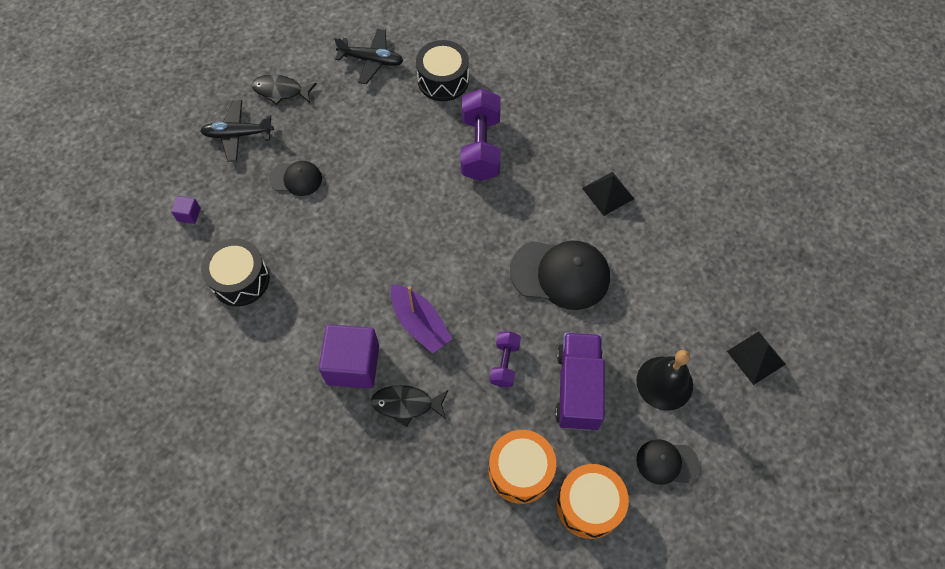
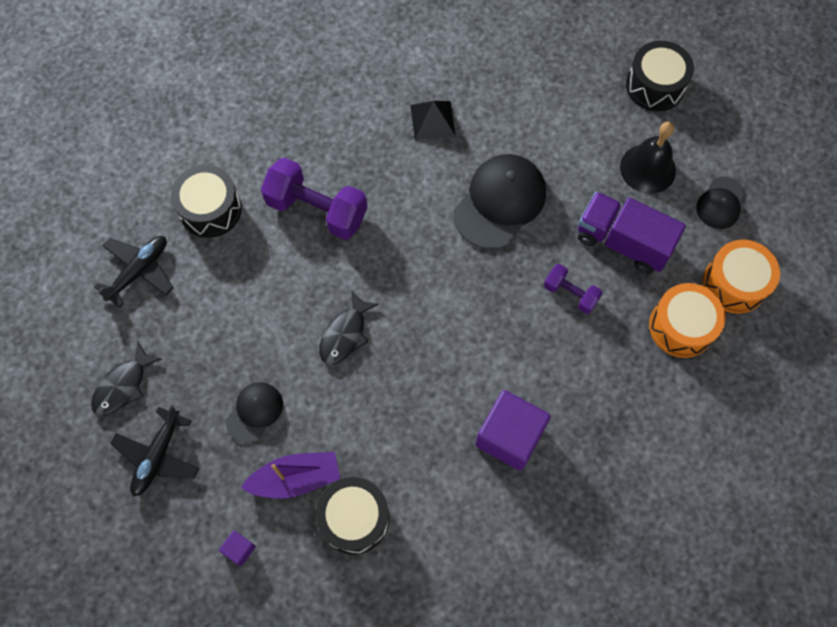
camera: 65 degrees left, 5 degrees up
black fish [371,385,448,427] -> black fish moved to [319,291,379,365]
purple boat [391,284,452,353] -> purple boat moved to [241,452,340,498]
black pyramid [727,331,786,385] -> black drum [626,41,694,111]

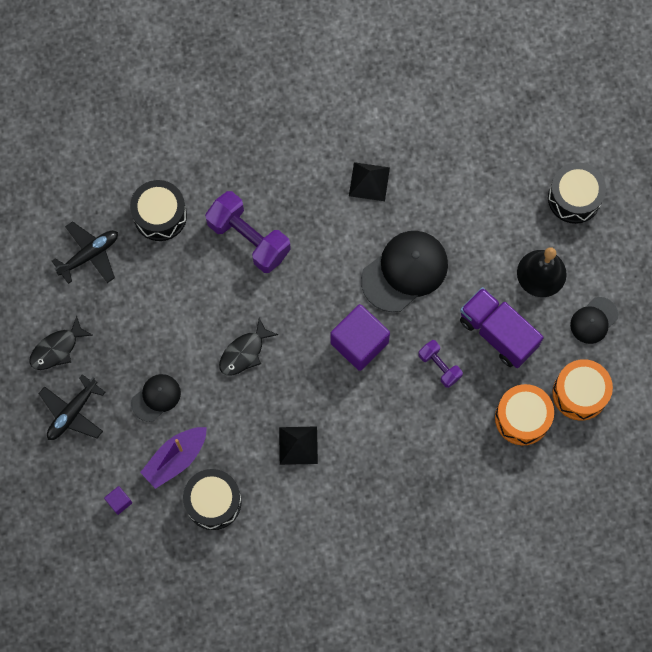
camera: 15 degrees right, 5 degrees up
purple boat [241,452,340,498] -> purple boat turned 135 degrees clockwise [140,427,207,489]
purple cube [475,390,551,471] -> purple cube moved to [330,304,390,371]
none -> black pyramid [279,426,318,465]

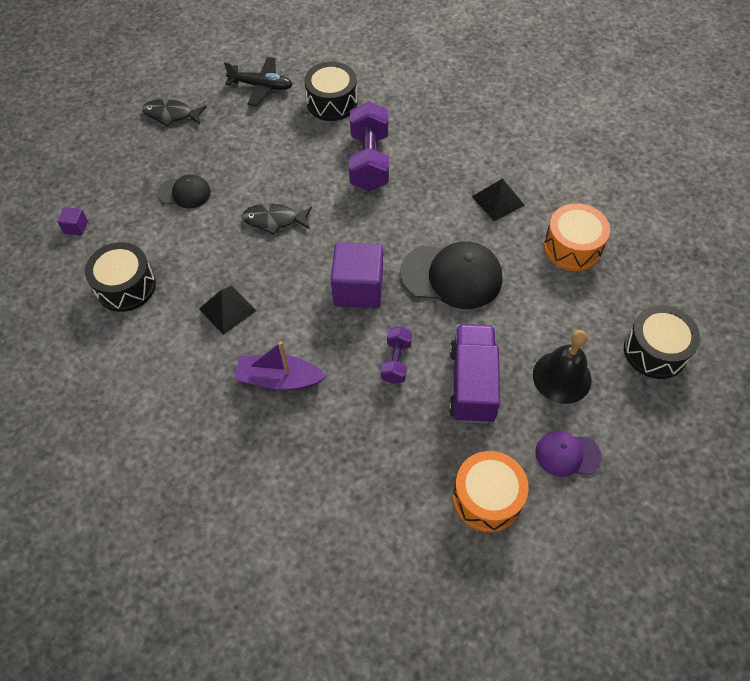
camera: 50 degrees right, 15 degrees down
black plane [39,374,106,440] -> none
purple boat [140,427,207,489] -> purple boat moved to [234,341,326,390]
orange drum [495,384,554,445] -> orange drum moved to [544,203,610,271]
black cap [570,297,618,344] -> purple cap [535,431,602,477]

